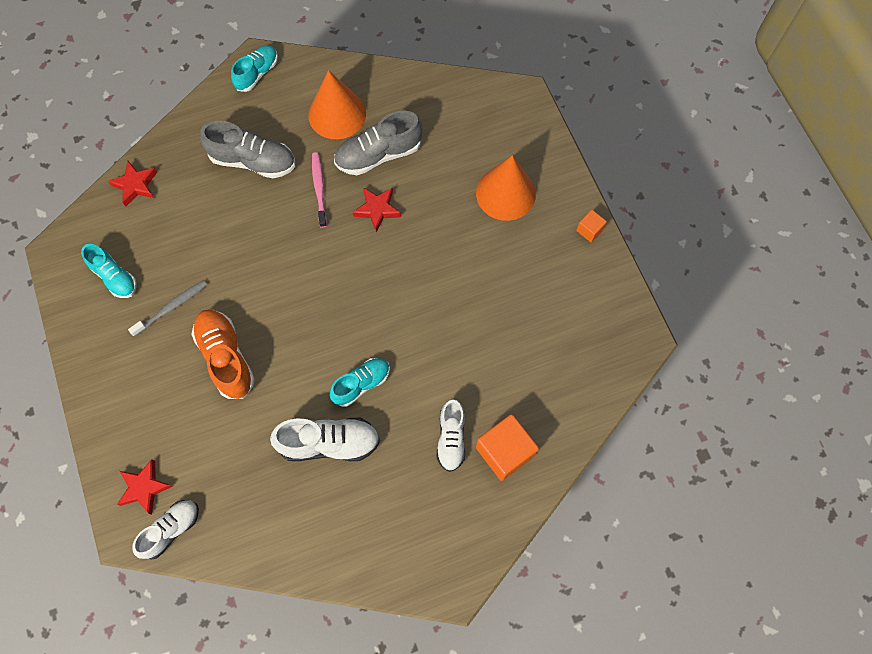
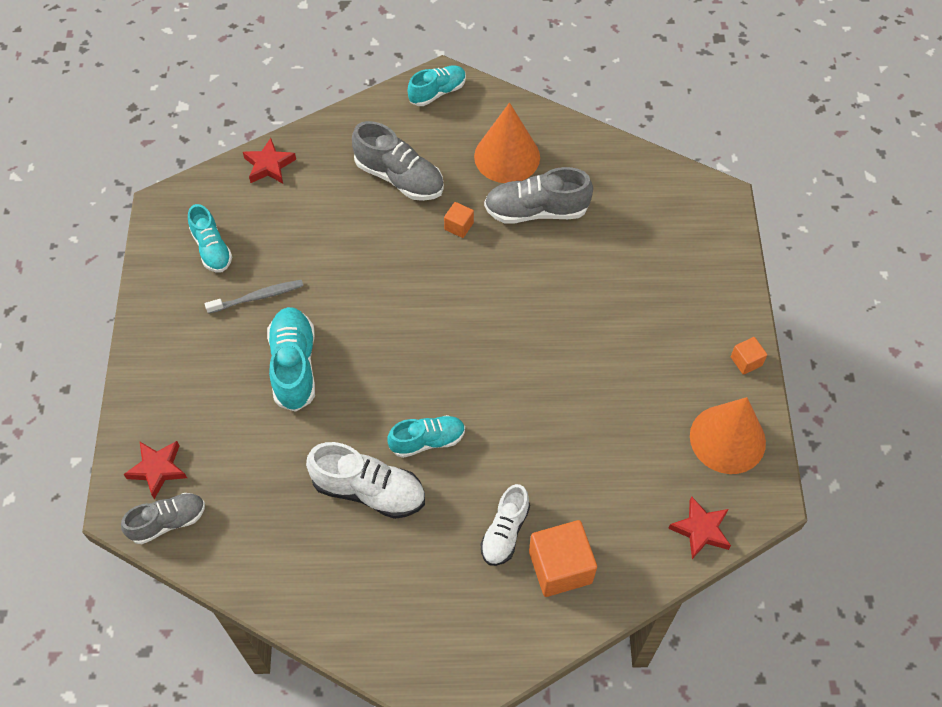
camera: 20 degrees right, 10 degrees down
white shoe [132,500,199,560] -> grey shoe [121,493,205,544]
orange shoe [191,309,255,399] -> turquoise shoe [267,307,315,412]
pink toothbrush [312,152,327,227] -> orange cube [444,202,474,238]
red star [352,188,401,233] -> red star moved to [668,496,731,559]
orange cone [476,155,536,221] -> orange cone moved to [690,397,766,474]

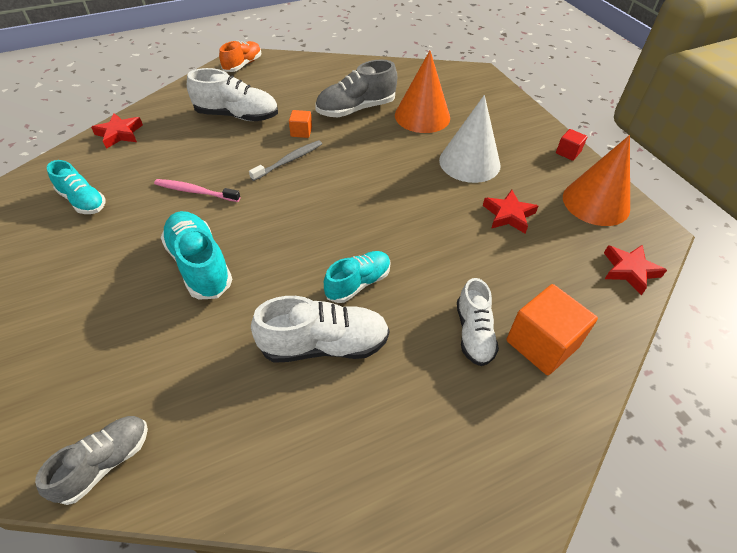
camera: 25 degrees left, 10 degrees down
red star [123,441,187,499] -> red star moved to [483,190,538,233]
grey toothbrush [205,280,303,314] -> grey toothbrush moved to [249,140,322,181]
grey shoe [352,121,444,201] -> white shoe [187,68,278,121]
turquoise shoe [408,65,466,106] -> orange shoe [219,41,261,72]
orange cone [474,102,540,183] -> orange cone moved to [395,51,450,133]
orange cube [731,337,767,375] -> red cube [556,129,588,161]
none -> pink toothbrush [154,179,240,202]
none -> white cone [439,95,501,183]

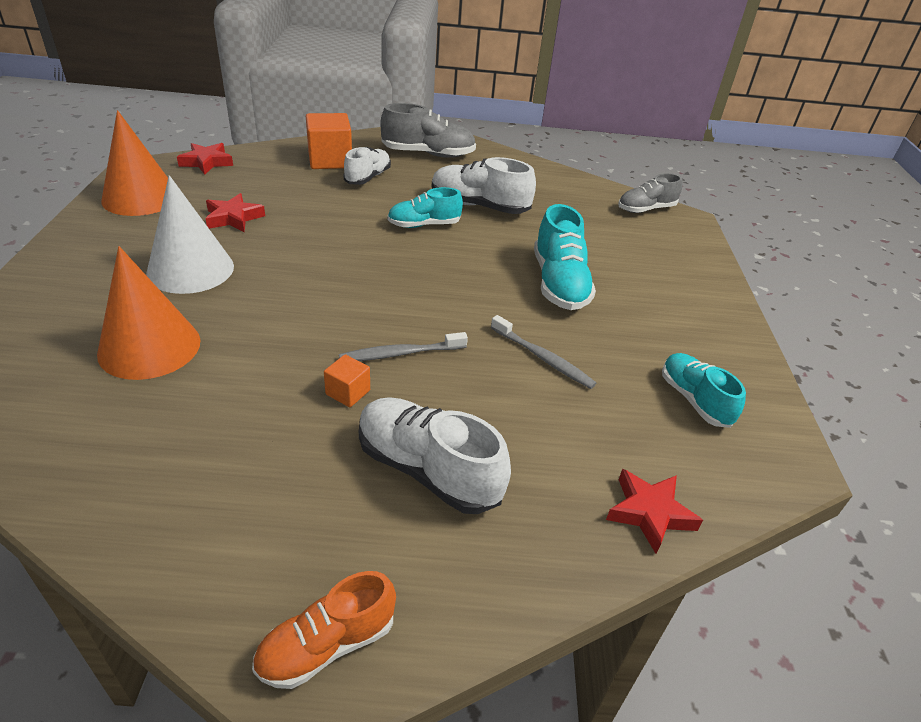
camera: 155 degrees left, 10 degrees down
pink toothbrush [154,179,240,202] -> grey toothbrush [491,315,596,389]
grey shoe [315,59,397,117] -> grey shoe moved to [380,103,476,158]
red cube [556,129,588,161] -> none

